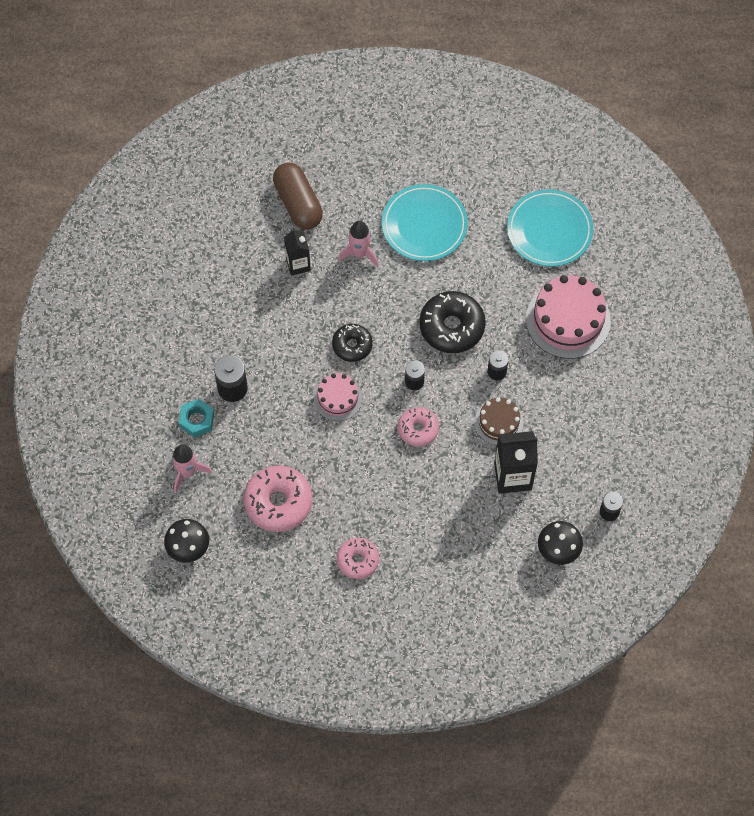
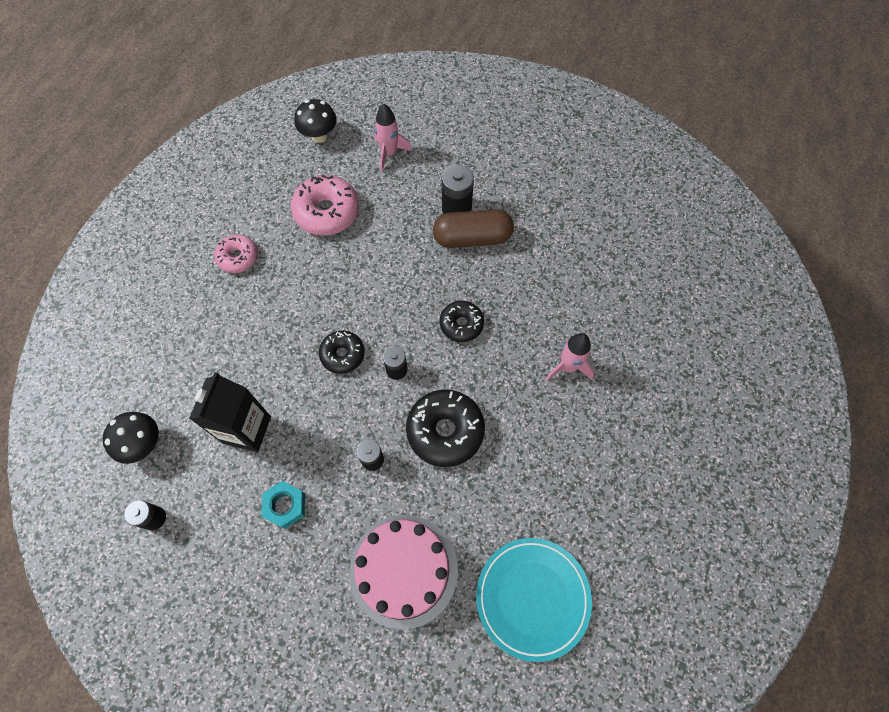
camera: 110 degrees right, 0 degrees up
turquoise nut [179,399,214,438] -> turquoise nut moved to [261,481,305,529]
brown capsule [273,162,323,230] -> brown capsule moved to [433,209,514,248]
black carton [284,228,311,276] -> none
pink cake [314,373,362,421] -> none
turquoise plate [382,184,468,261] -> none
pink donut [398,407,439,447] -> black donut [319,331,365,374]
brown cake [475,397,524,445] -> none

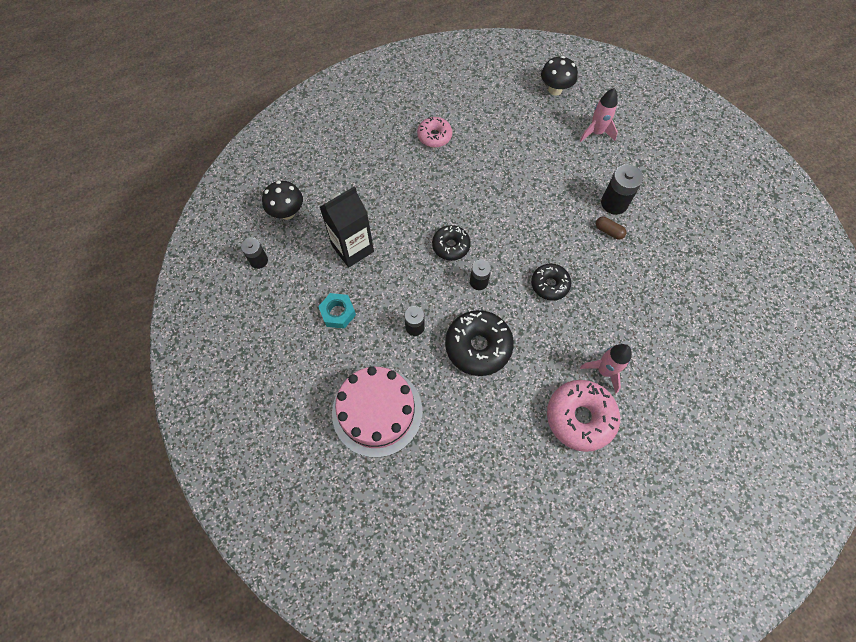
camera: 40 degrees right, 0 degrees up
pink donut [291,175,359,236] -> pink donut moved to [547,380,620,452]
brown capsule [433,209,514,248] -> brown capsule [596,217,627,240], size x0.44
turquoise plate [476,538,592,662] -> none

